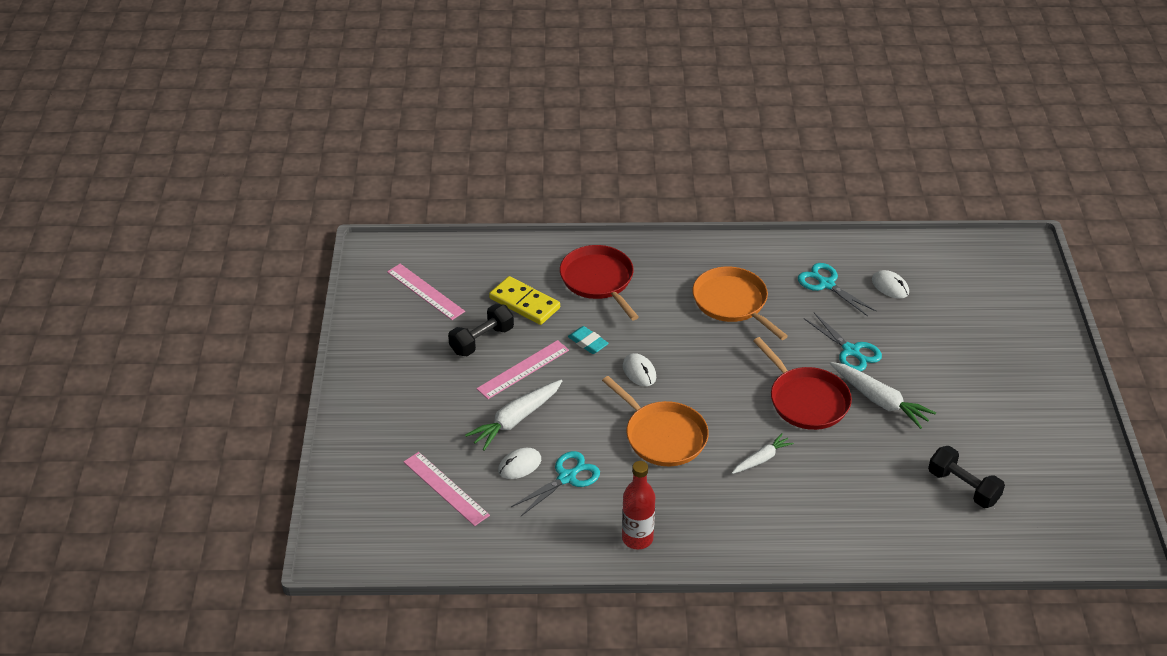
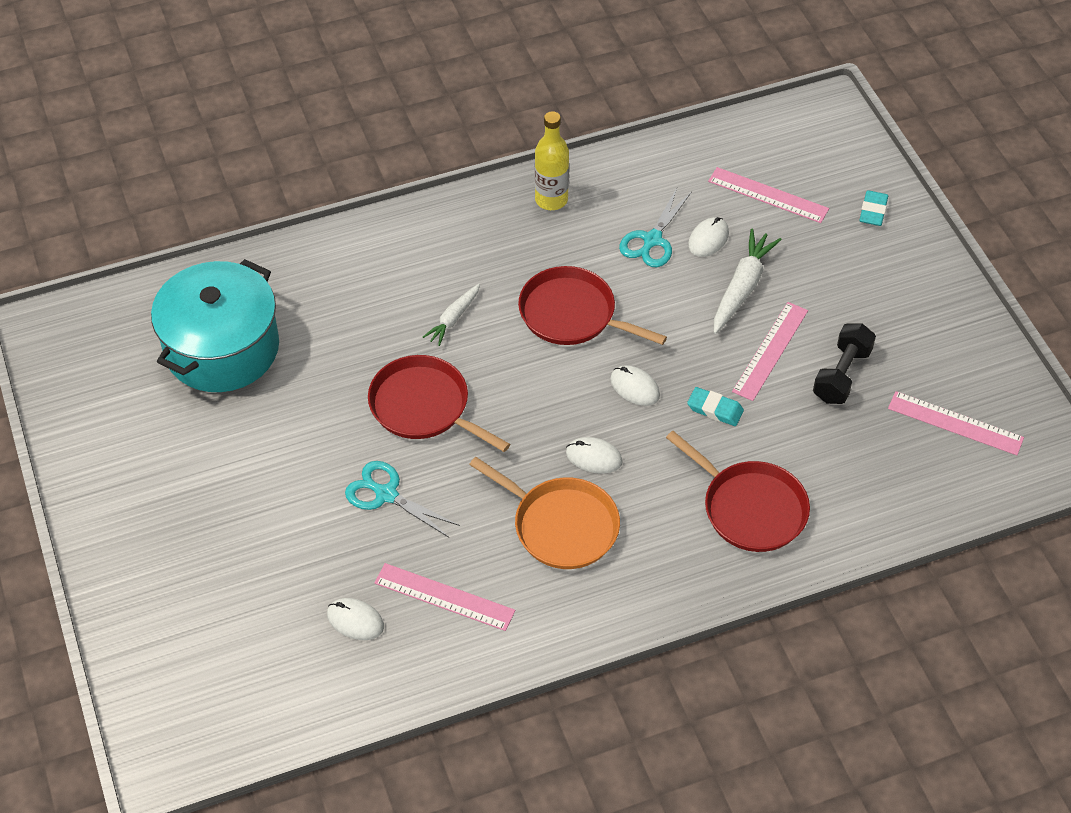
camera: 160 degrees right, 10 degrees up
yellow domino [489,276,560,325] -> none
orange pan [602,376,709,466] -> red pan [518,266,667,345]
red bottle [622,461,655,549] -> yellow bottle [535,111,569,210]
turquoise scissors [798,263,876,316] -> pink ruler [374,563,515,631]
white carrot [830,362,936,429] -> none
black dumbbell [928,446,1005,508] -> turquoise pot [151,259,279,392]
none -> white mouse [566,437,623,474]
none -> turquoise eraser [860,190,888,226]

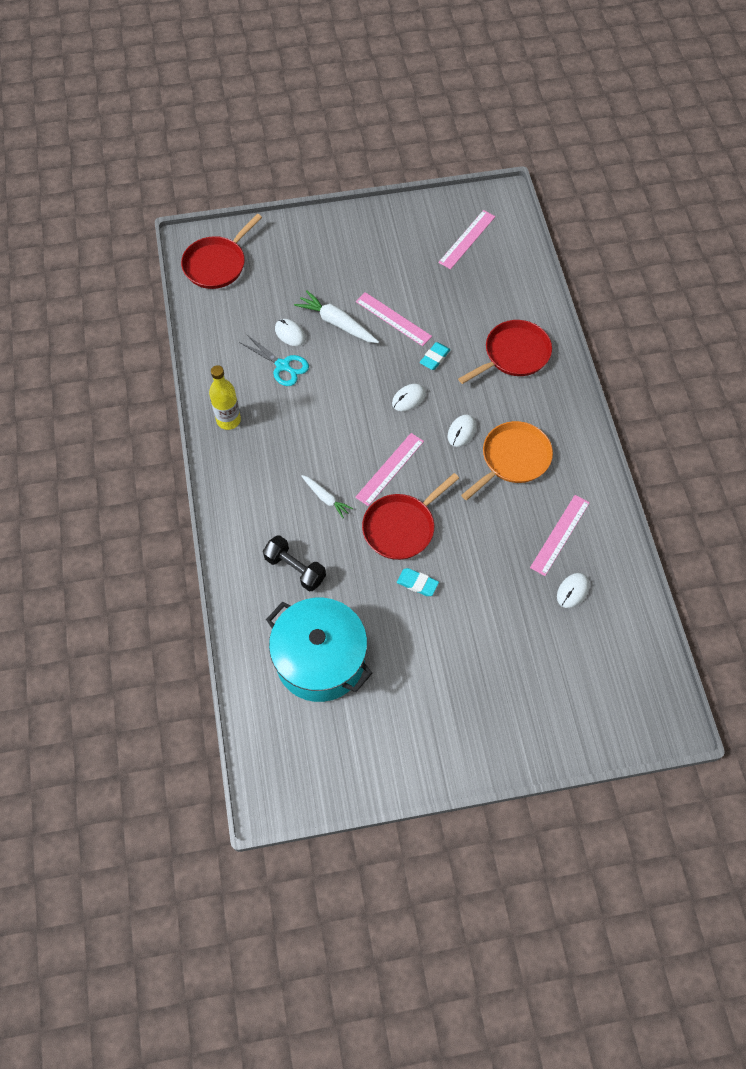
camera: 80 degrees left, 10 degrees up
turquoise scissors [345,461,460,538] -> none
red pan [518,266,667,345] -> red pan moved to [181,214,262,289]
pink ruler [708,167,829,223] -> pink ruler moved to [355,433,424,506]
black dumbbell [813,323,876,404] -> black dumbbell moved to [263,535,326,591]
turquoise eraser [860,190,888,226] -> turquoise eraser moved to [397,568,439,596]

